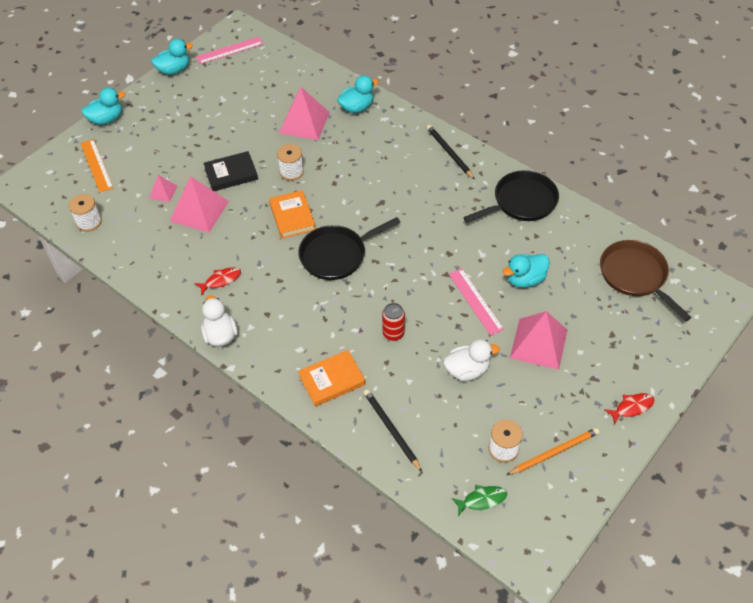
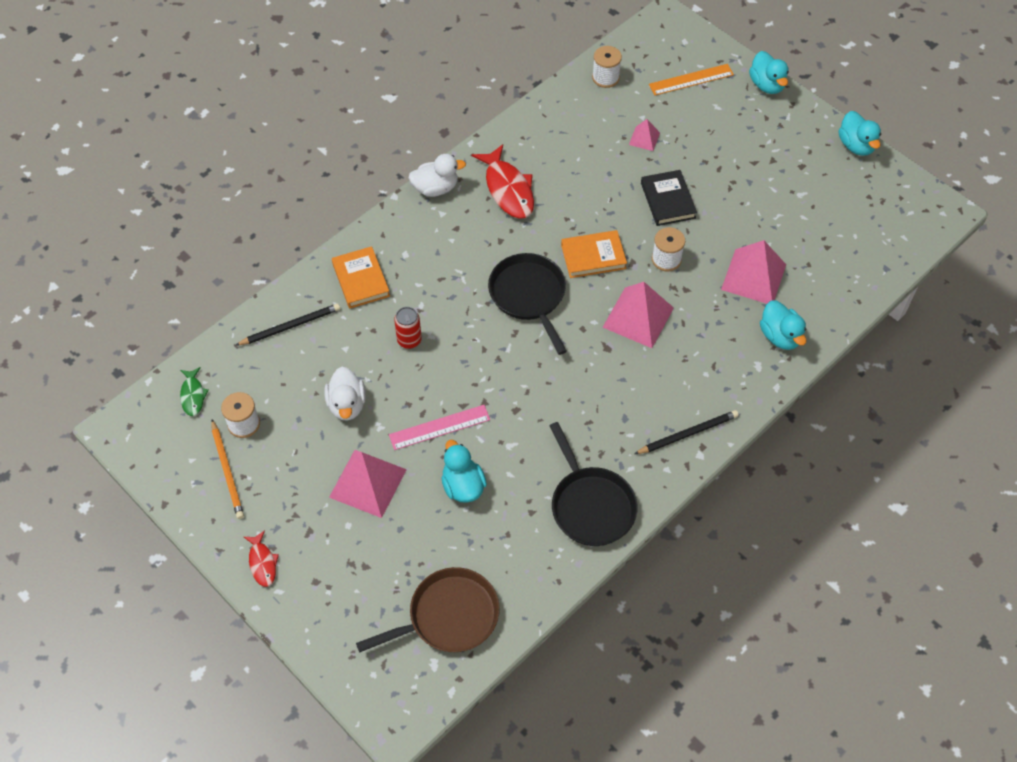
camera: 95 degrees right, 5 degrees up
pink pyramid [170,176,229,233] -> pink pyramid moved to [603,282,674,348]
red fish [195,267,241,296] -> red fish [472,144,534,219], size x1.87
pink ruler [196,37,263,64] -> none

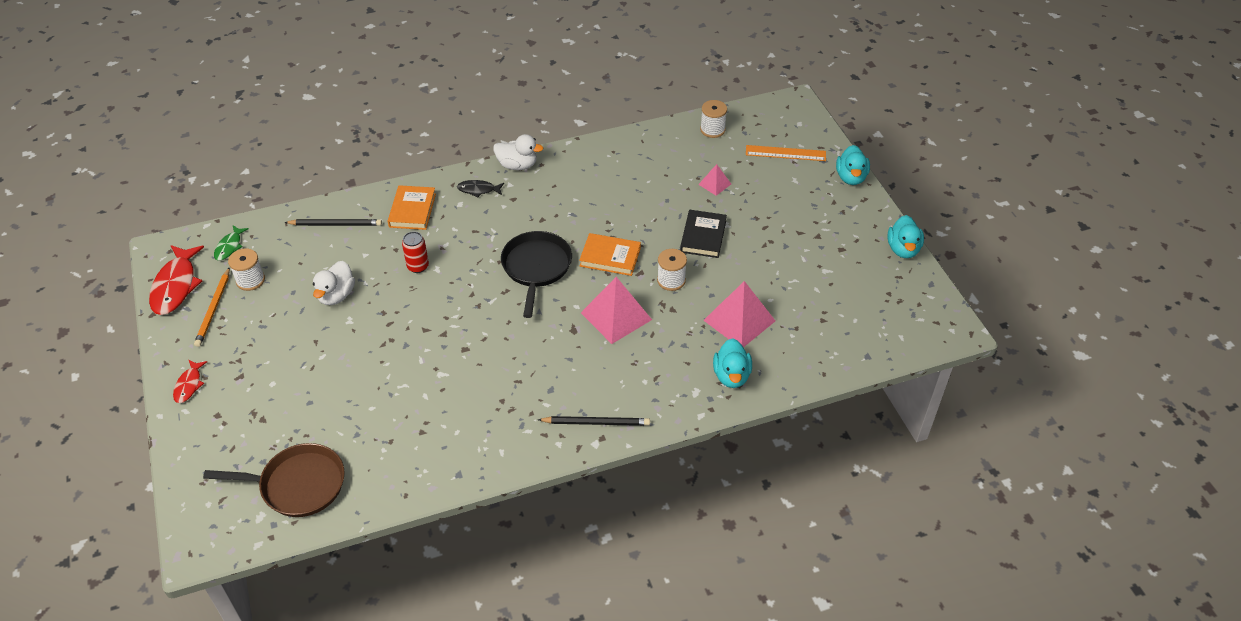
camera: 25 degrees right, 10 degrees down
pink pyramid [329,450,407,518] -> none
pink ruler [389,405,490,450] -> none
turquoise duck [442,440,487,503] -> none
red fish [472,144,534,219] -> red fish moved to [149,245,204,315]
black pan [549,422,638,546] -> none
none -> black fish [457,180,504,198]

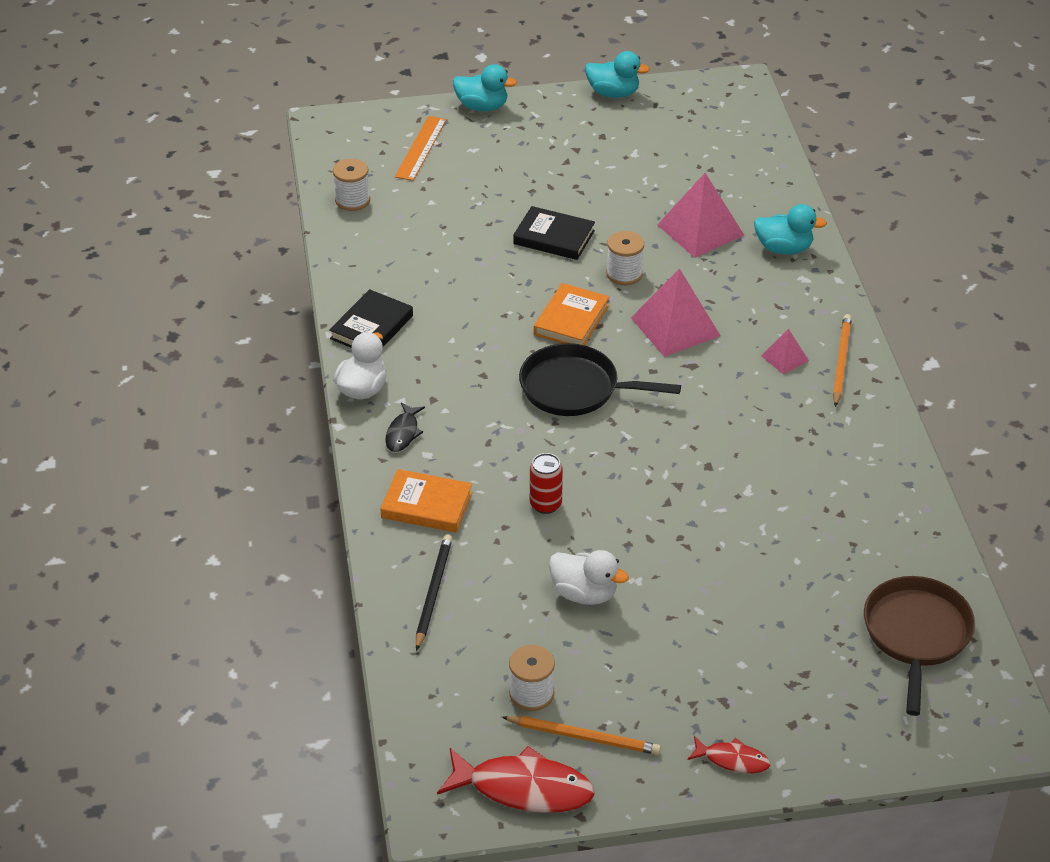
camera: 80 degrees left, 5 degrees down
green fish [214,225,249,260] -> none
black pencil [538,416,650,426] -> orange pencil [833,314,852,407]
pink pyramid [698,164,731,196] -> pink pyramid moved to [761,329,809,374]
none -> black book [329,289,413,348]

